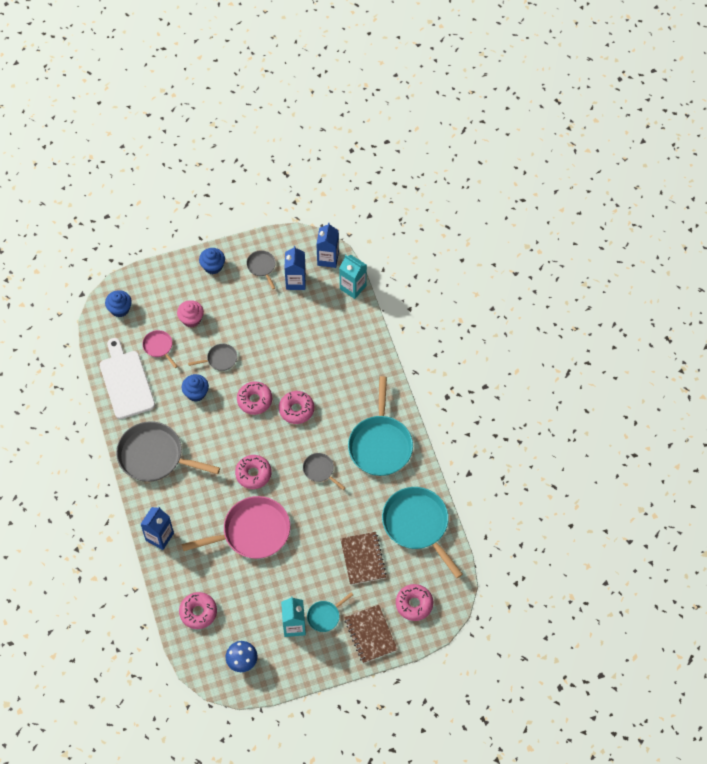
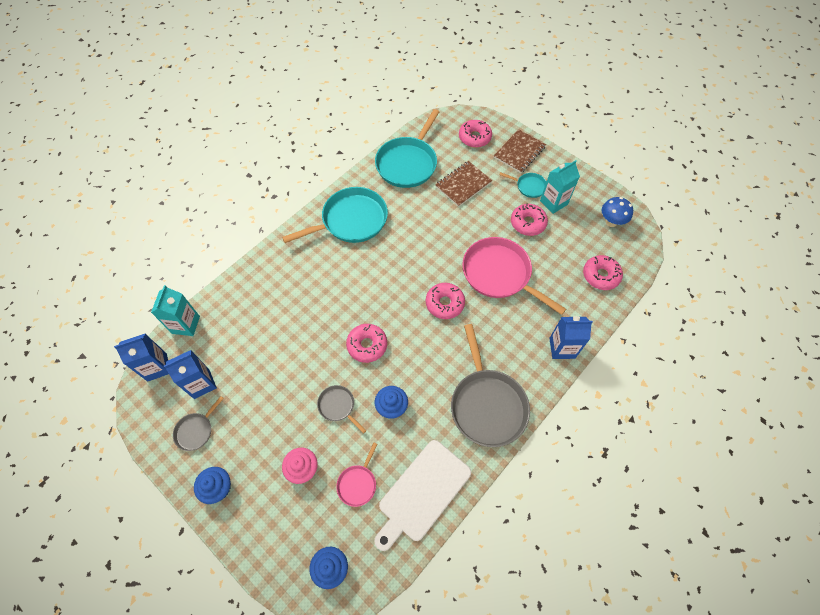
camera: 120 degrees left, 0 degrees up
pink donut [279,391,314,424] -> pink donut moved to [511,204,548,236]
grey pan [303,453,345,490] -> none

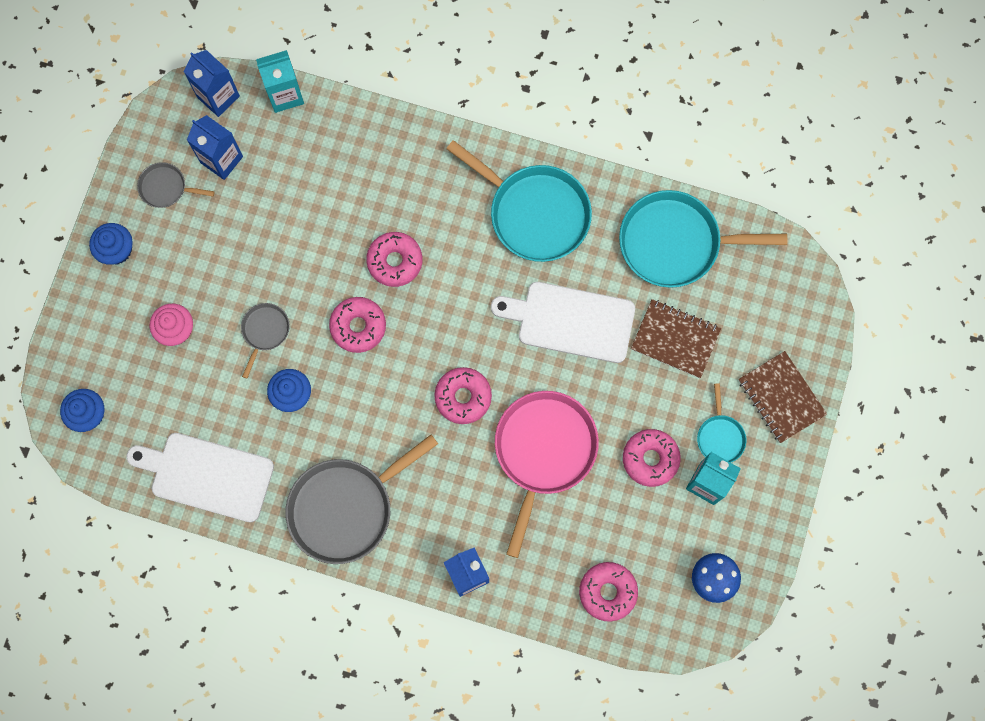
camera: 65 degrees right, 15 degrees up
pink pan [336,442,377,507] -> none
pink donut [459,120,492,148] -> pink donut moved to [366,232,422,287]
brown notebook [494,129,546,173] -> brown notebook turned 45 degrees clockwise [739,351,827,443]
none -> white cutting board [491,282,635,363]

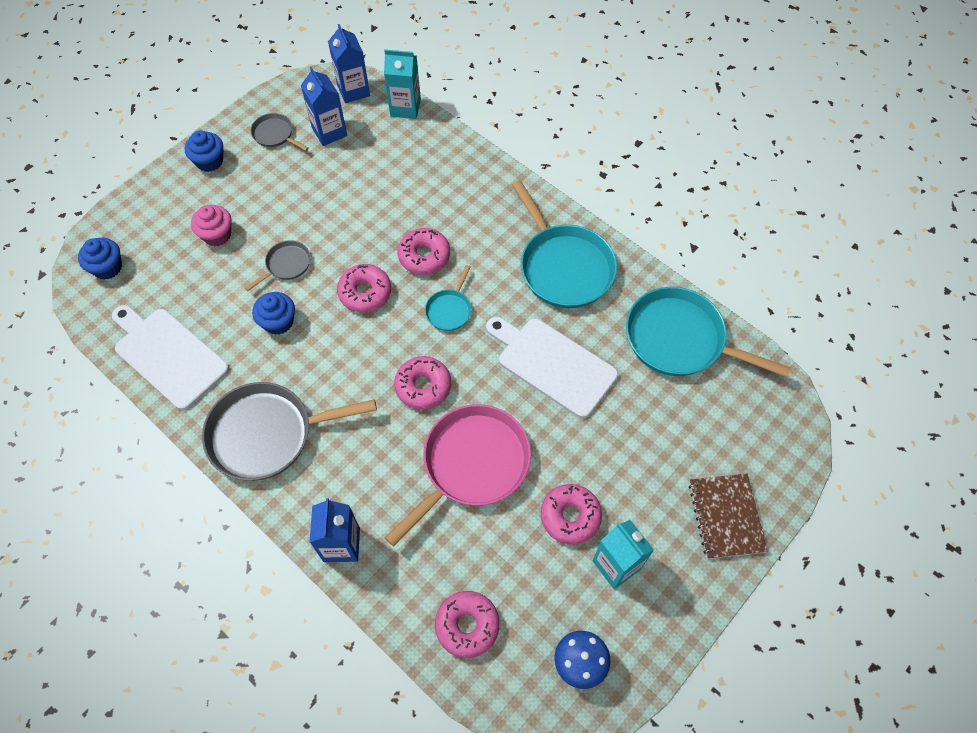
camera: 25 degrees right, 15 degrees down
brown notebook [631,299,721,378] -> none
turquoise pan [697,383,746,463] -> turquoise pan moved to [425,265,472,331]

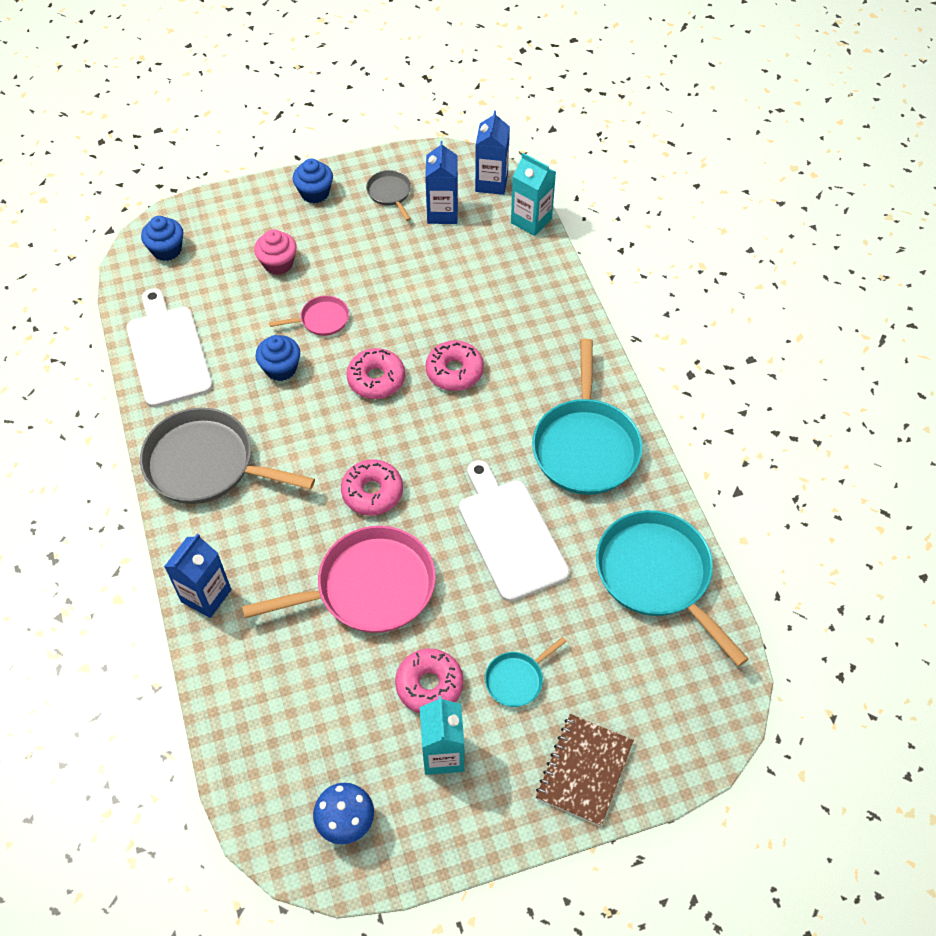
camera: 30 degrees right, 5 degrees down
grey pan [245,240,311,291] -> pink pan [269,296,349,336]
turquoise pan [425,265,472,331] -> turquoise pan moved to [485,637,567,707]
pink donut [435,591,500,658] -> none

